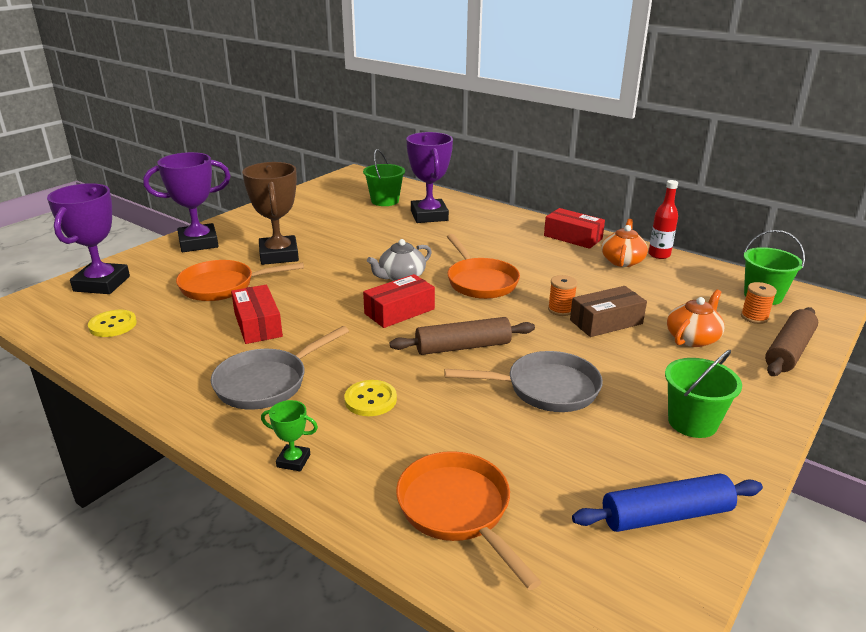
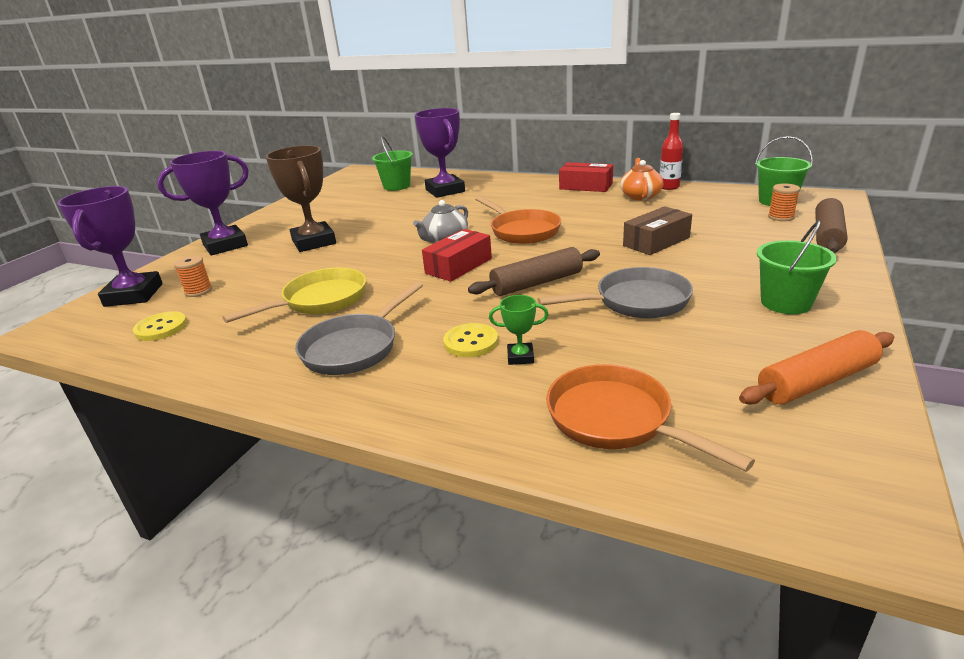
camera: 10 degrees left, 0 degrees up
orange pan [176,260,304,301] -> none
red box [231,285,283,344] -> yellow pan [222,268,366,323]
green trophy [261,400,318,471] -> green trophy moved to [489,295,549,365]
orange spool [548,275,577,316] -> orange spool moved to [174,255,212,297]
blue rolling pin [572,474,763,532] -> orange rolling pin [739,330,894,405]
orange teapot [667,289,725,347] -> none

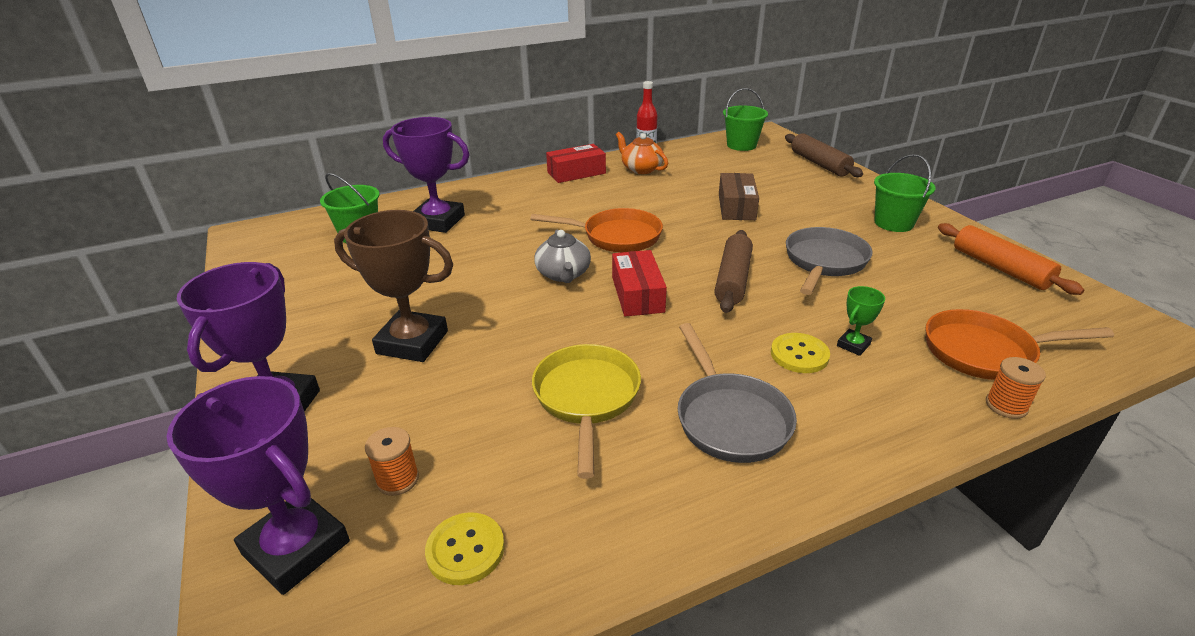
camera: 50 degrees left, 5 degrees up
orange rolling pin [739,330,894,405] -> orange rolling pin turned 45 degrees counterclockwise [938,223,1084,295]
orange spool [768,184,800,221] -> orange spool moved to [986,357,1046,419]

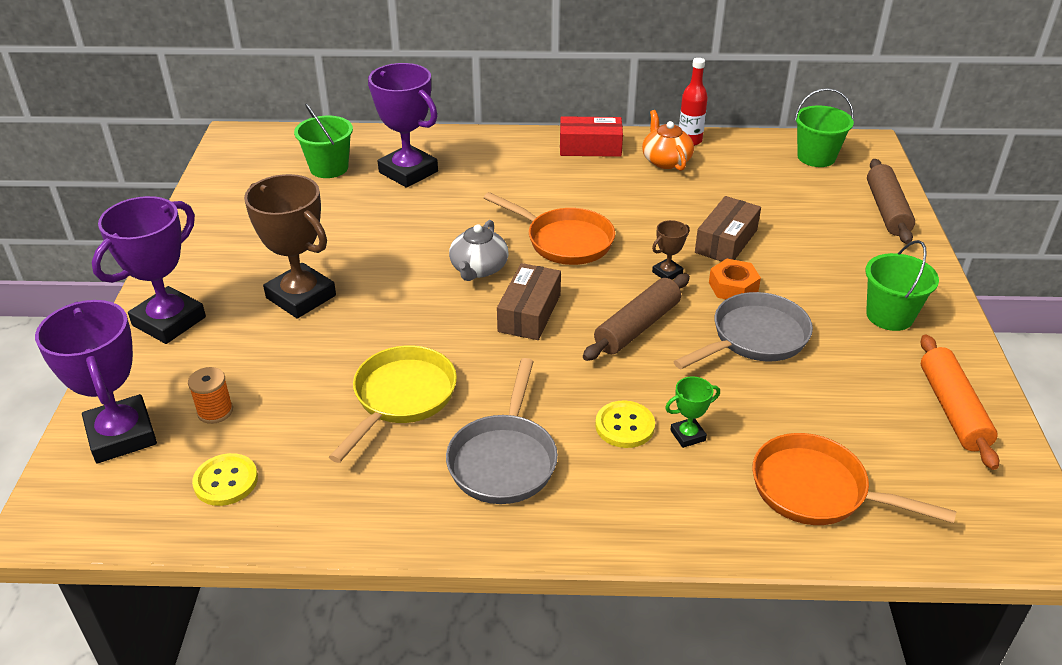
camera: 25 degrees right, 5 degrees up
red box [612,250,667,316] -> brown box [497,263,561,340]
orange spool [986,357,1046,419] -> none
none -> brown trophy [652,220,690,280]
none -> orange nut [709,259,761,299]

